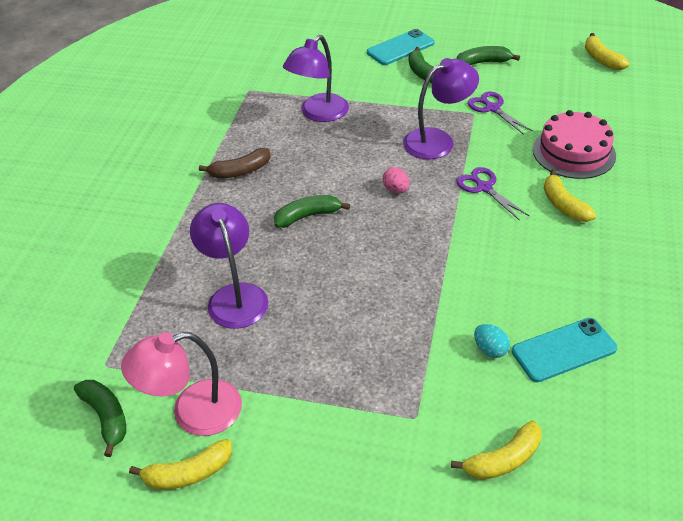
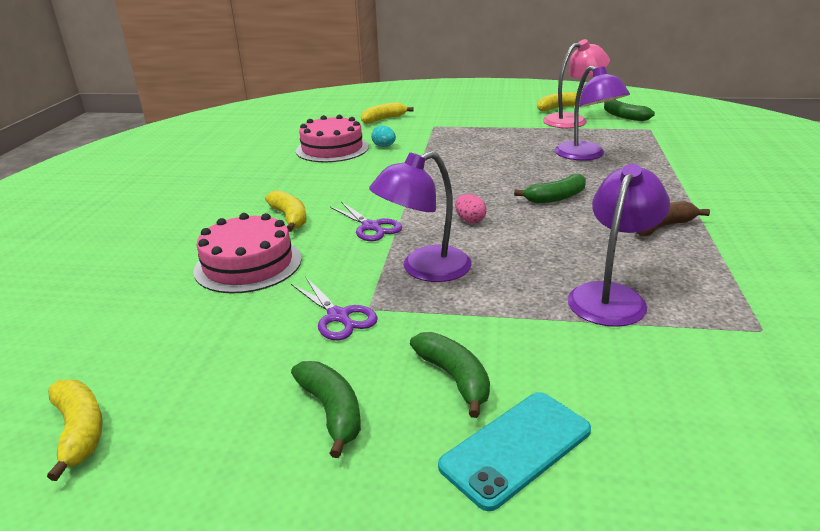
camera: 175 degrees right, 15 degrees down
green banana [456,46,520,65] -> green banana turned 105 degrees counterclockwise [291,361,361,458]
turquoise phone [512,318,617,382] -> pink cake [296,115,369,162]

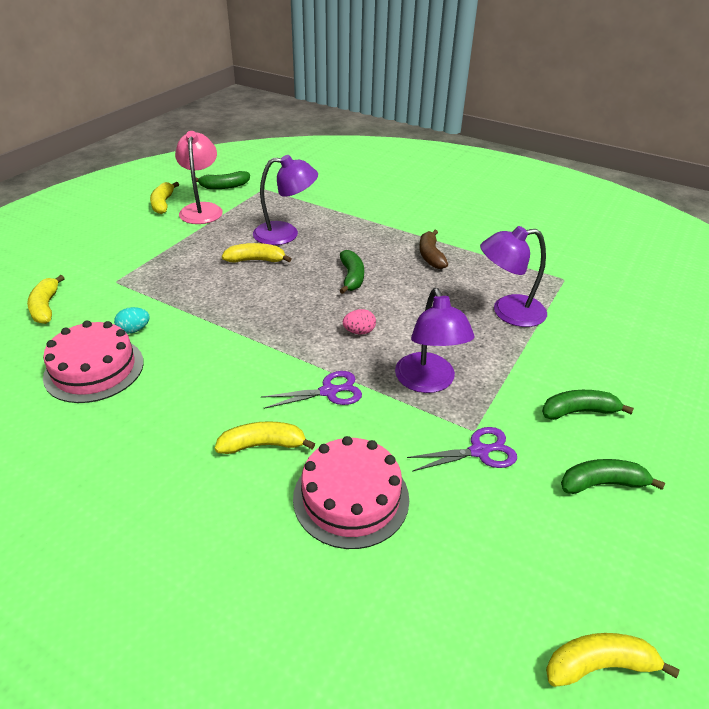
camera: 70 degrees left, 10 degrees up
turquoise phone [438,392,591,511] -> none
purple lamp [567,164,670,327] -> purple lamp turned 60 degrees counterclockwise [480,226,547,327]
none -> yellow banana [222,243,292,263]

